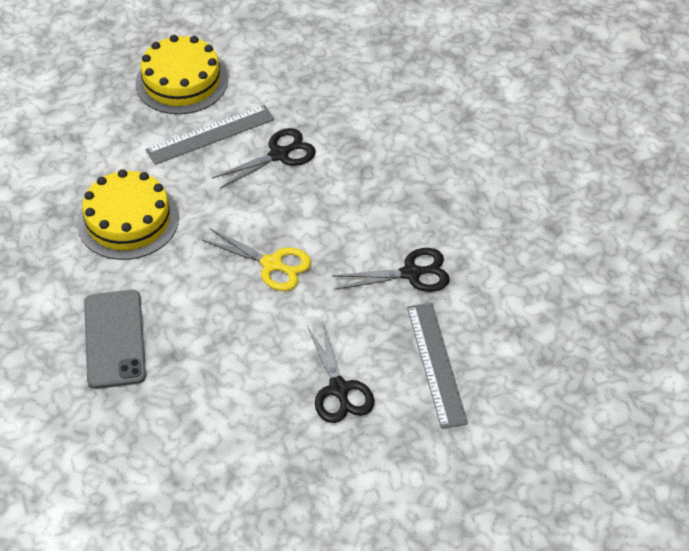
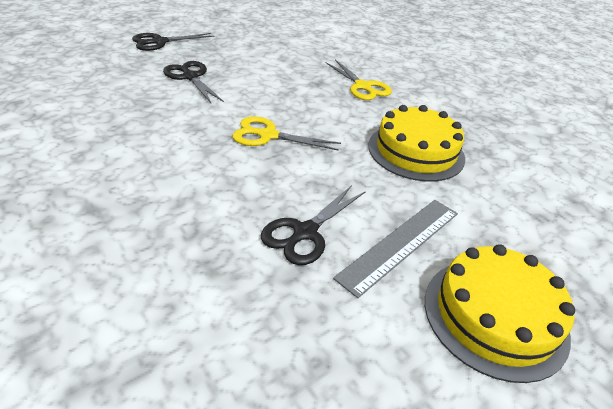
camera: 160 degrees right, 10 degrees down
grey phone [84,290,146,389] -> yellow scissors [325,60,392,100]
black scissors [332,248,450,292] -> black scissors moved to [132,33,215,51]
grey ruler [407,303,468,429] -> none

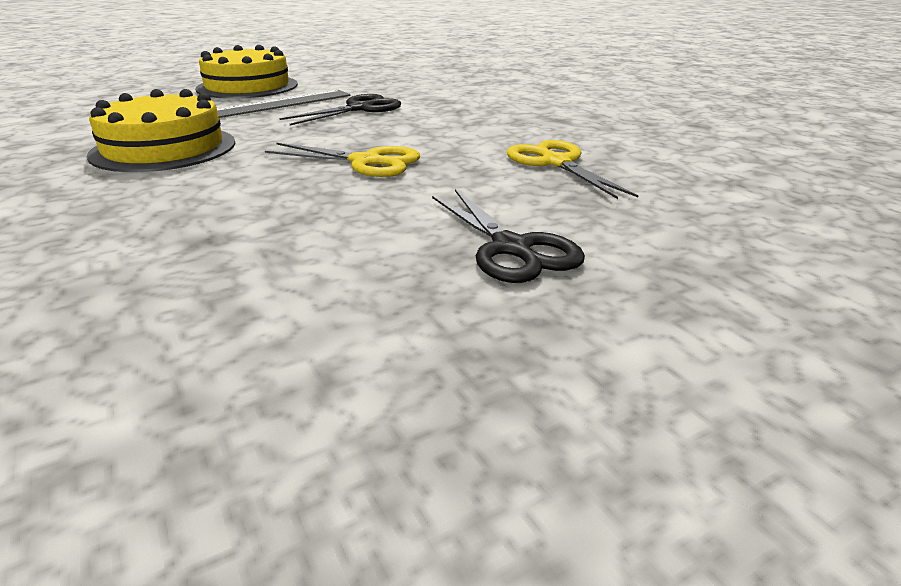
camera: 170 degrees left, 10 degrees down
black scissors [132,33,215,51] -> none
yellow scissors [325,60,392,100] -> yellow scissors moved to [507,140,639,199]

